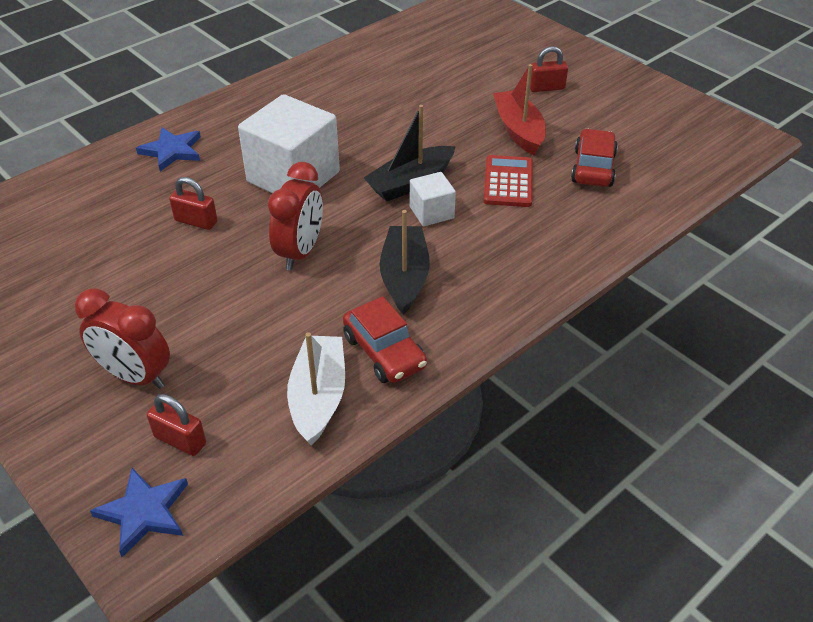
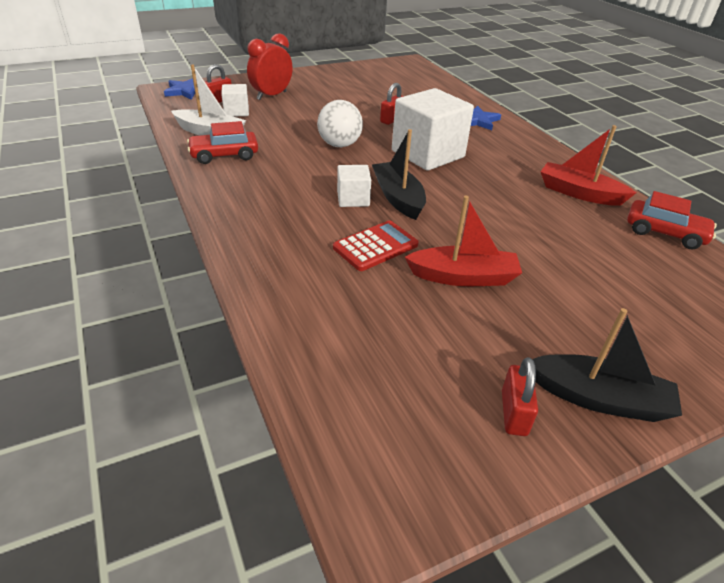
camera: 105 degrees right, 5 degrees down
red clock [268,162,323,270] -> white ball [317,100,363,147]
black boat [380,210,430,315] -> black boat moved to [532,308,682,422]
red calculator [483,155,533,207] -> red calculator turned 60 degrees counterclockwise [333,221,418,271]
red padlock [530,46,568,92] -> red padlock moved to [502,357,538,436]
red car [571,129,618,187] -> red car moved to [627,191,717,249]
none -> white cube [221,84,249,117]
none -> red boat [541,125,636,206]

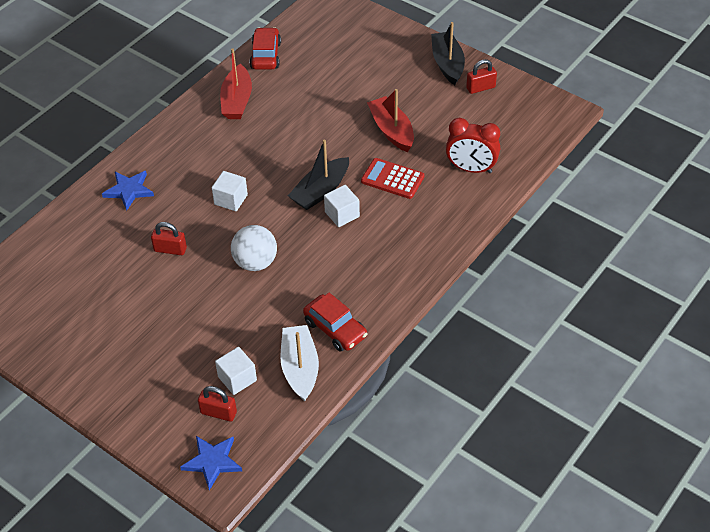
camera: 115 degrees left, 10 degrees up
red clock [247,33,293,100] -> red clock moved to [446,118,500,173]
white cube [392,88,474,171] -> white cube [212,171,248,211], size x0.49

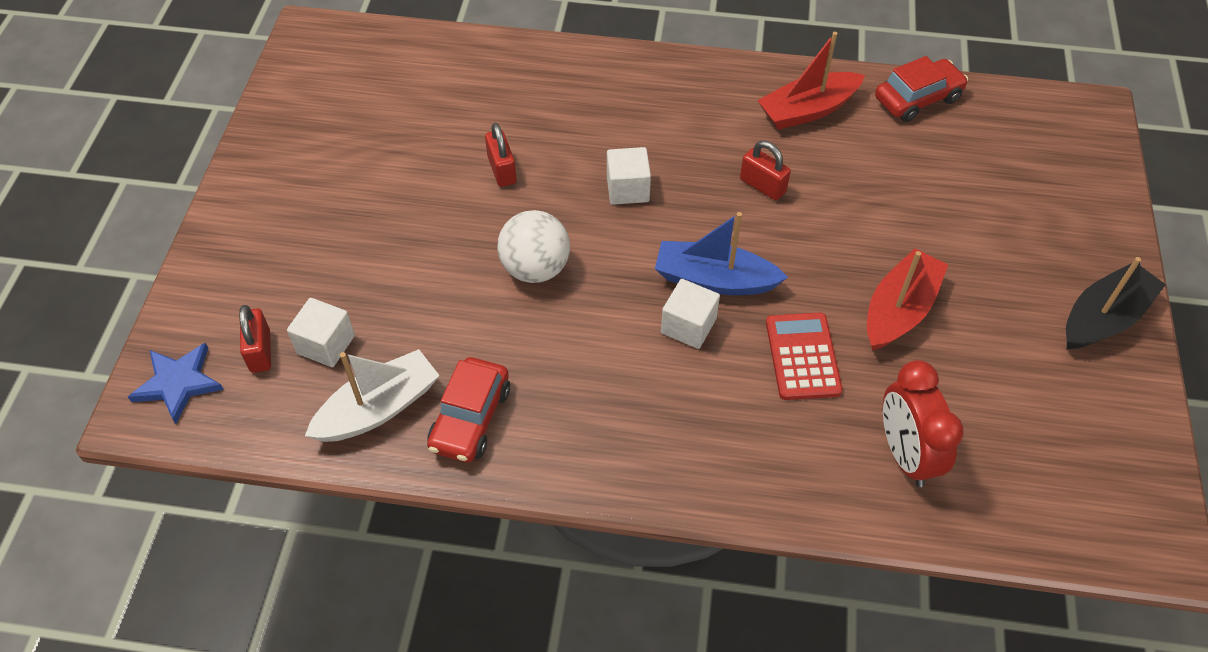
camera: 60 degrees right, 5 degrees up
blue star [102,171,154,210] -> none
black boat [288,140,349,210] -> blue boat [655,212,788,295]
red padlock [466,59,497,94] -> red padlock moved to [740,141,791,200]

